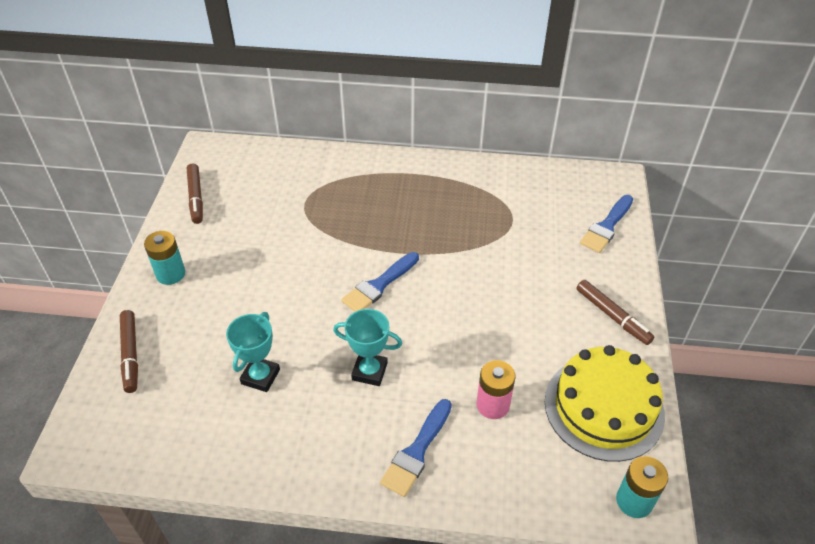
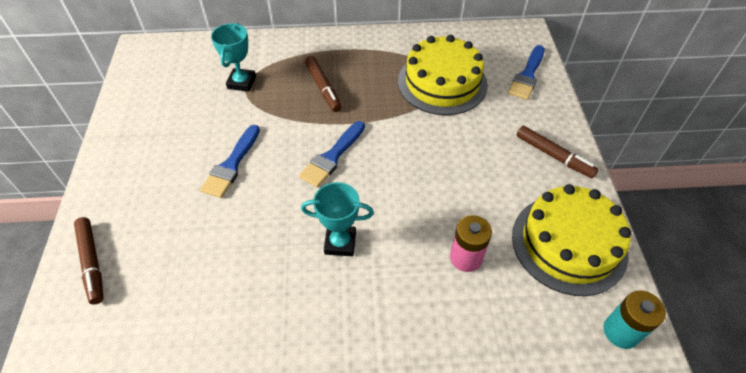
camera: 10 degrees left, 5 degrees up
turquoise battery [144,231,185,285] -> none
brown marker [187,164,203,224] -> brown marker moved to [305,56,342,112]
turquoise trophy [226,312,280,392] -> turquoise trophy moved to [211,23,256,92]
blue brush [380,399,452,497] -> blue brush moved to [200,125,260,198]
none -> yellow cake [398,35,488,115]

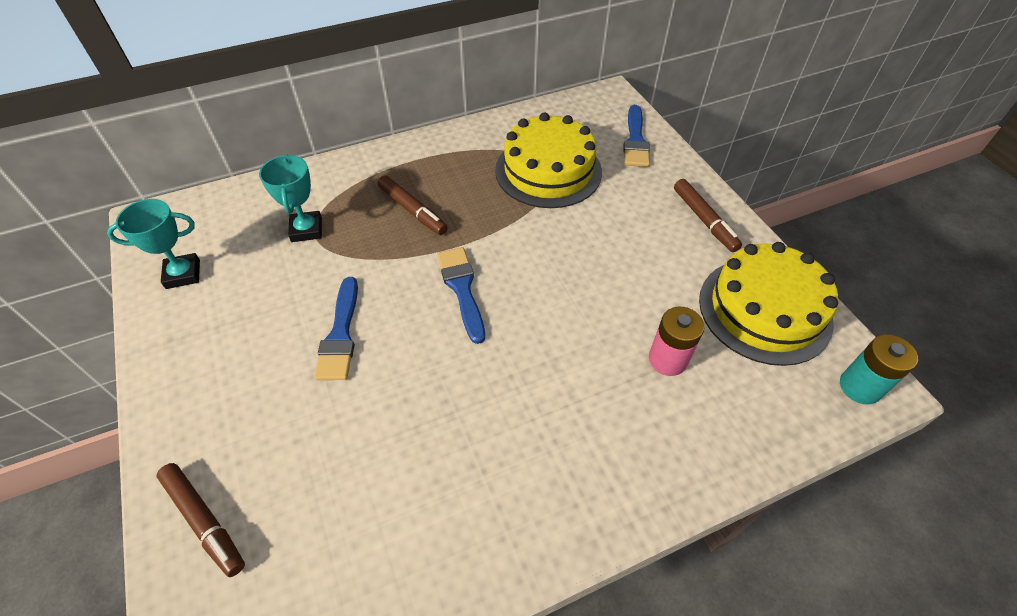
camera: 20 degrees left, 0 degrees up
blue brush [299,121,365,188] -> blue brush turned 150 degrees clockwise [437,247,485,344]
turquoise trophy [301,182,374,256] -> turquoise trophy moved to [107,199,200,289]
brown marker [516,126,599,178] -> brown marker turned 45 degrees clockwise [674,179,742,252]

